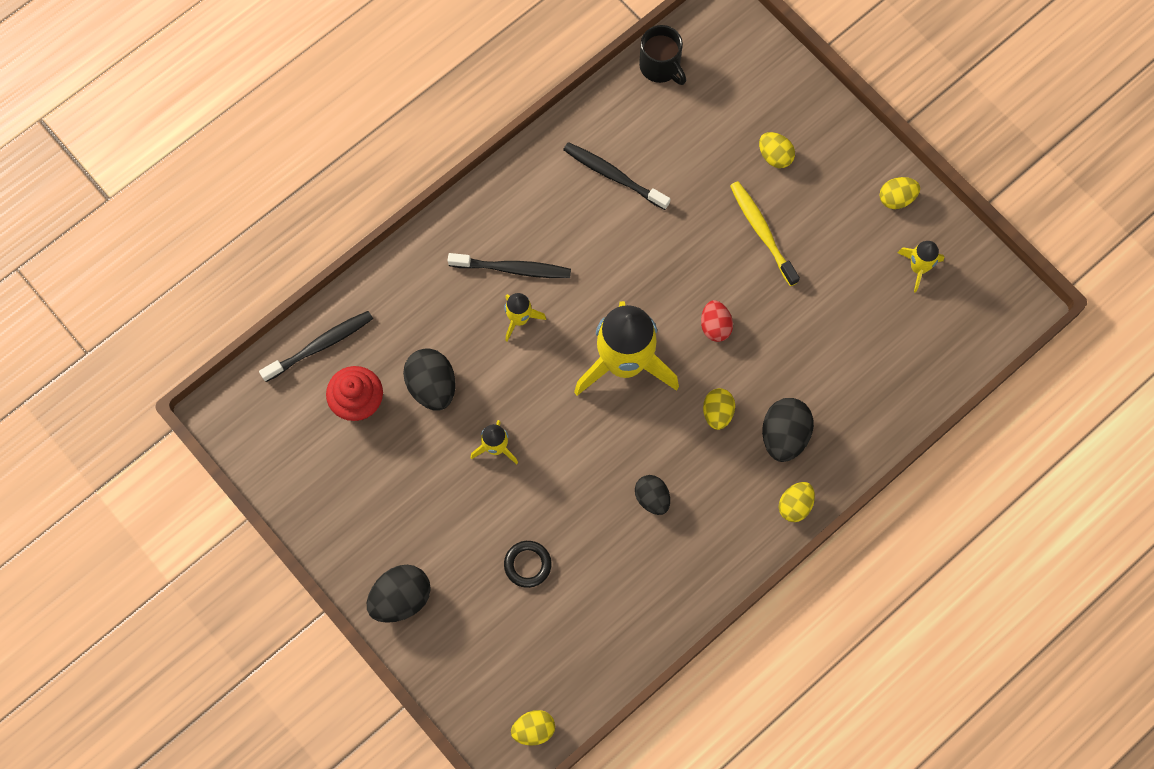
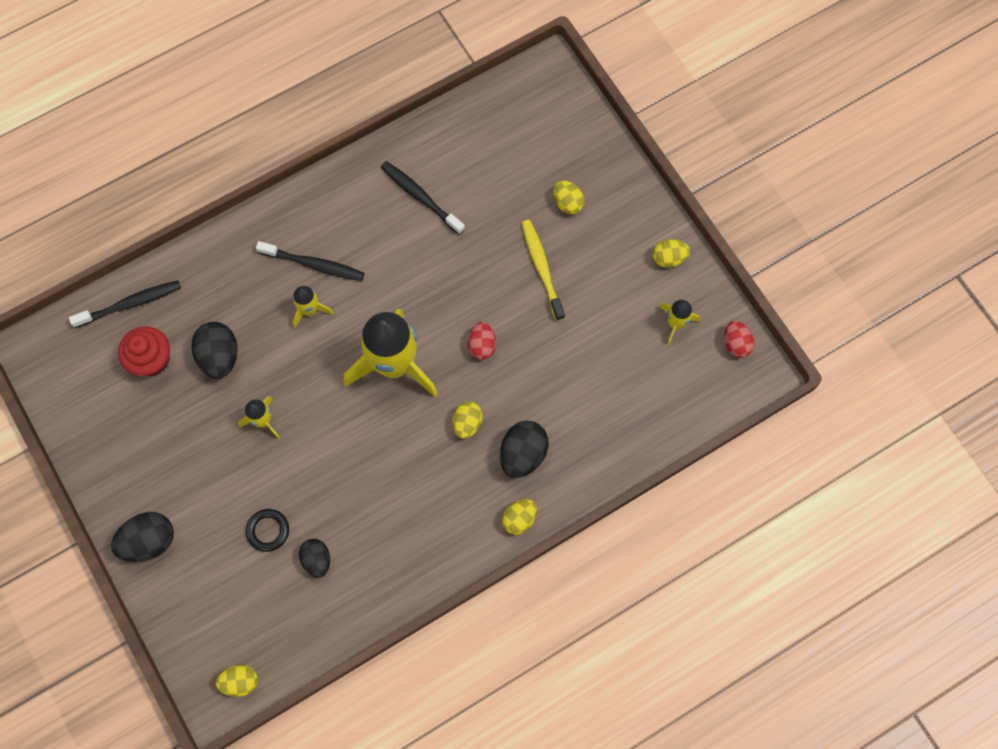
camera: 10 degrees right, 0 degrees up
black egg [635,475,670,515] -> black egg moved to [299,539,330,578]
black mug [639,25,686,85] -> none
none -> red egg [724,321,755,358]

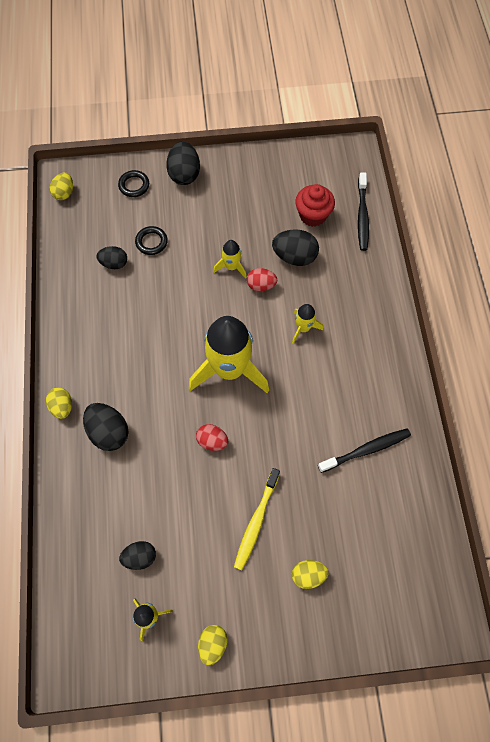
camera: 115 degrees right, 5 degrees down
black toothbrush [256,241,365,281] -> none
yellow egg [453,402,483,439] -> none
yellow toothbrush [522,220,565,321] -> yellow toothbrush turned 105 degrees clockwise [234,468,280,570]
red egg [724,321,755,358] -> red egg moved to [247,268,277,291]
none -> black ring [118,170,149,197]
none -> black egg [119,541,156,570]

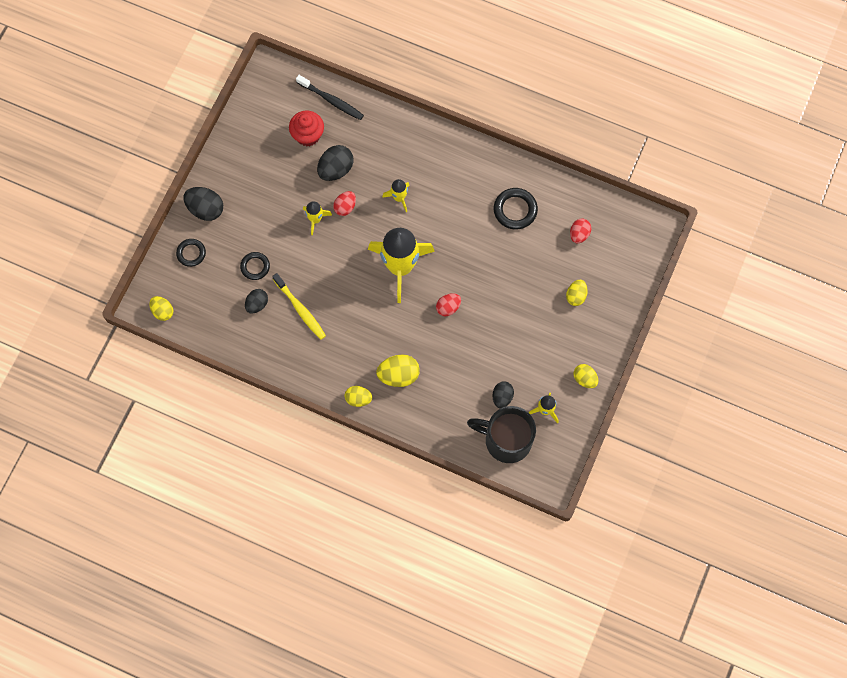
camera: 60 degrees left, 5 degrees up
black egg [83,403,129,451] -> yellow egg [376,354,420,387]
yellow toothbrush [234,468,280,570] -> yellow toothbrush moved to [272,273,326,340]
black toothbrush [318,428,411,473] -> black ring [494,188,538,230]
none -> black mug [467,406,536,463]
none -> red egg [570,218,591,243]

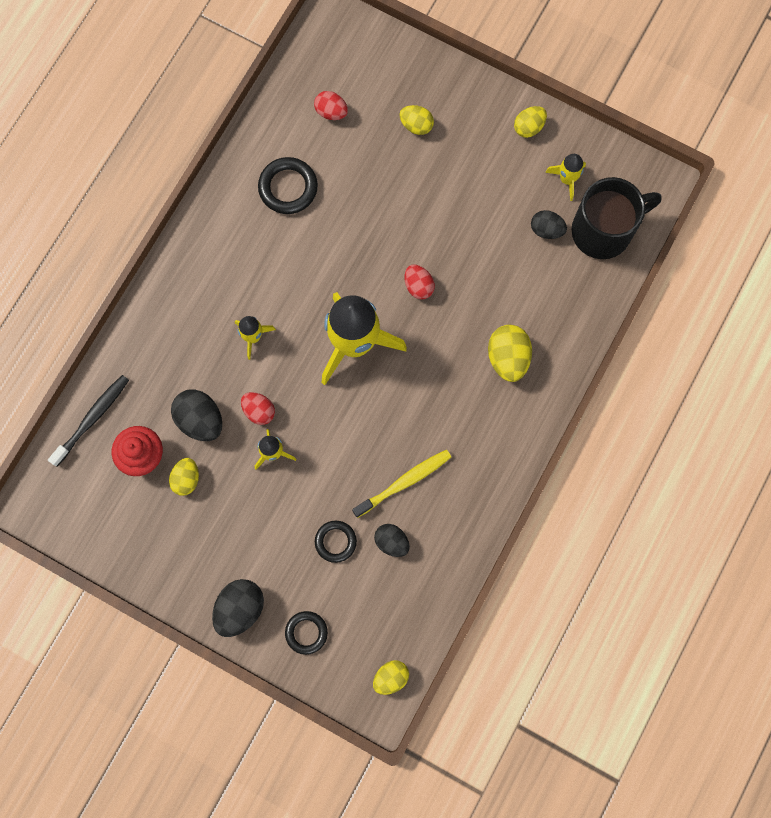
camera: 85 degrees left, 5 degrees up
yellow egg [345,386,372,407] -> yellow egg moved to [169,458,199,496]
black mug [467,406,536,463] -> black mug turned 135 degrees counterclockwise [572,177,662,259]

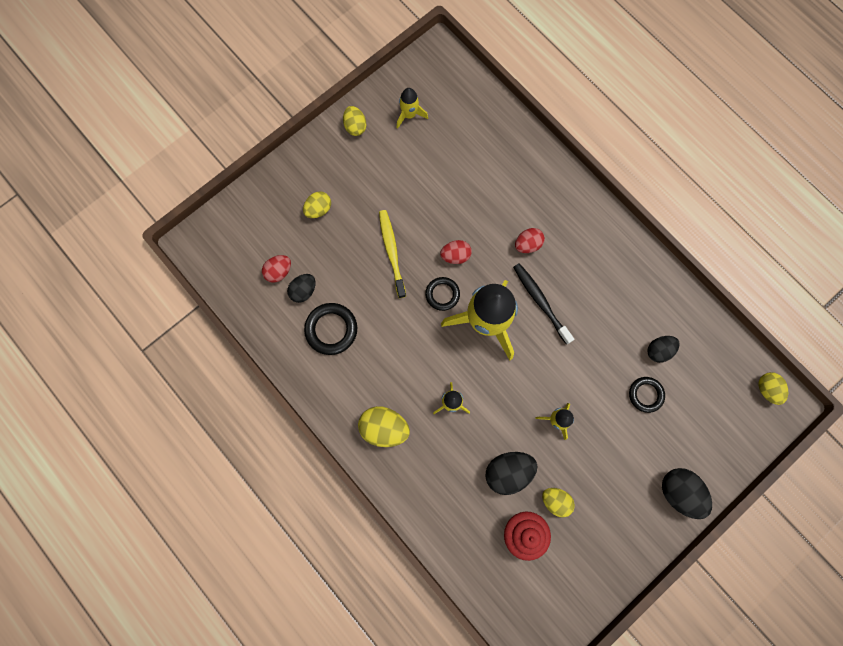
camera: 70 degrees left, 0 degrees up
black toothbrush [48,375,129,466] -> black toothbrush moved to [513,263,574,344]
red egg [241,392,275,425] -> red egg moved to [515,228,545,253]
black ring [285,611,328,655] -> black ring moved to [425,277,460,311]
yellow toothbrush [352,450,451,518] -> yellow toothbrush moved to [379,210,406,298]
yellow egg [488,325,532,382] -> yellow egg moved to [358,406,410,447]
black egg [531,210,567,239] -> black egg moved to [287,274,316,303]
black mug [572,177,662,259] -> none

